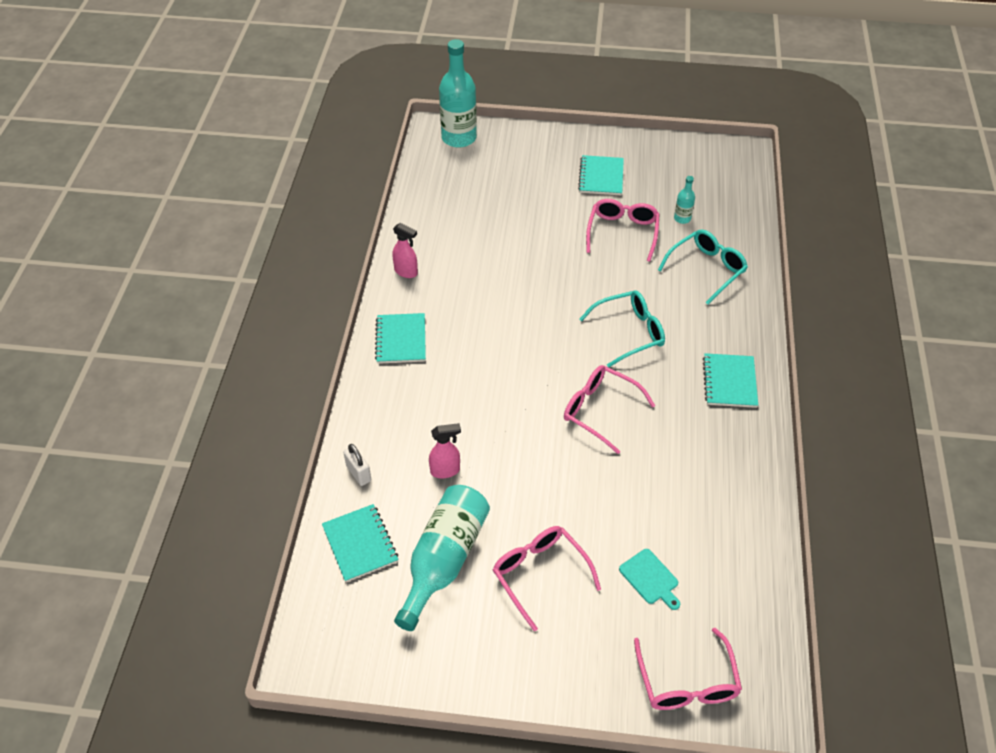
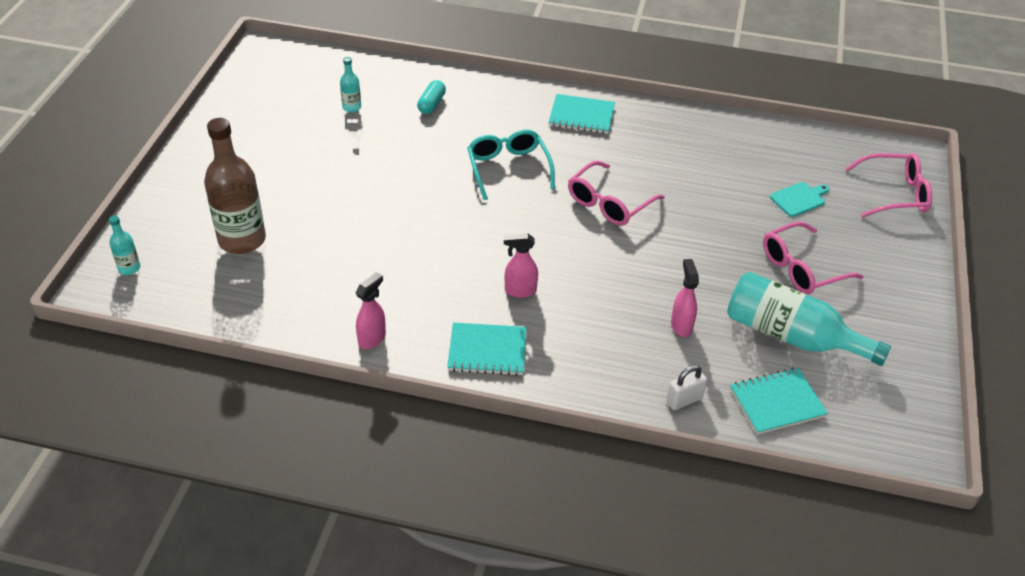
camera: 85 degrees left, 5 degrees down
turquoise bottle [439,39,477,148] -> turquoise bottle [109,216,141,275], size x0.45
turquoise notebook [578,155,624,195] -> none
pink glasses [586,199,660,262] -> none
turquoise glasses [658,229,748,305] -> turquoise capsule [417,80,446,114]
none -> brown bottle [204,118,266,254]
none -> pink spray bottle [504,233,538,298]

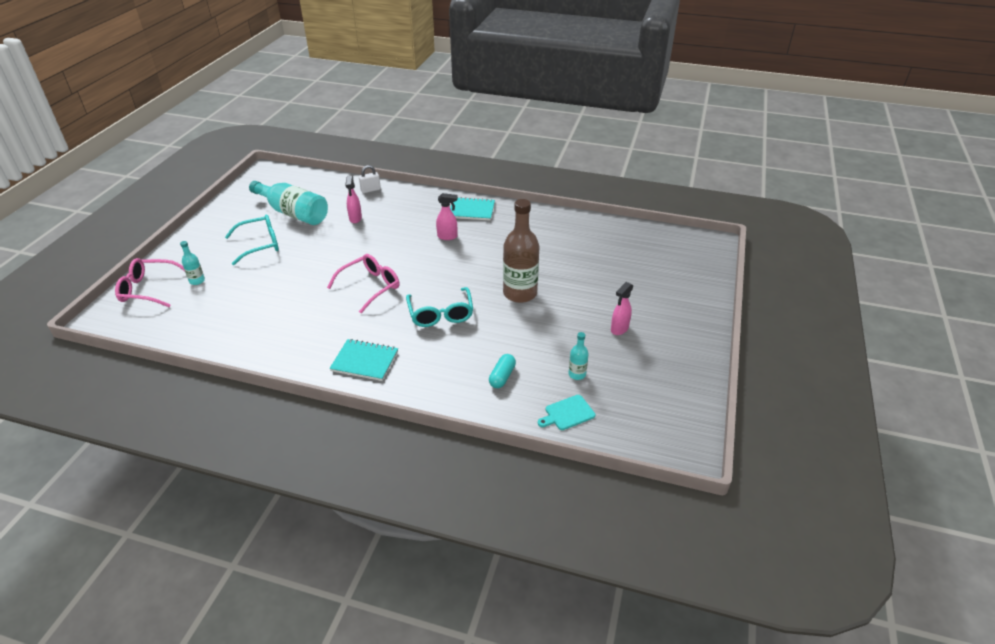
camera: 175 degrees left, 5 degrees down
turquoise bottle [109,216,141,275] -> turquoise bottle moved to [180,241,205,285]
brown bottle [204,118,266,254] -> brown bottle moved to [503,199,540,303]
pink spray bottle [356,272,386,349] -> pink spray bottle moved to [611,282,633,335]
turquoise notebook [730,368,828,435] -> none
pink glasses [763,222,864,294] -> turquoise glasses [225,215,279,265]
turquoise cutting board [770,182,829,217] -> turquoise cutting board moved to [538,395,595,430]

